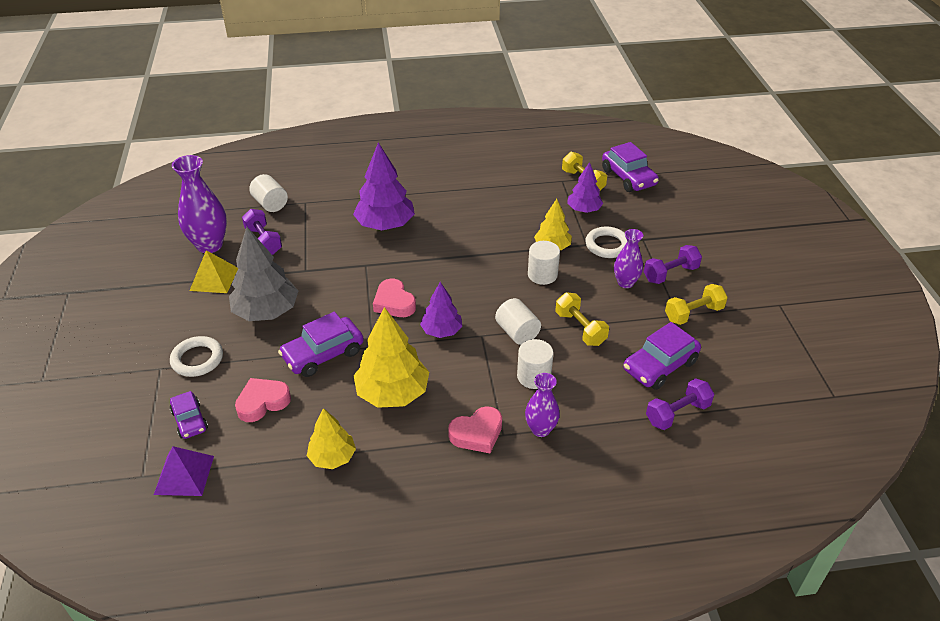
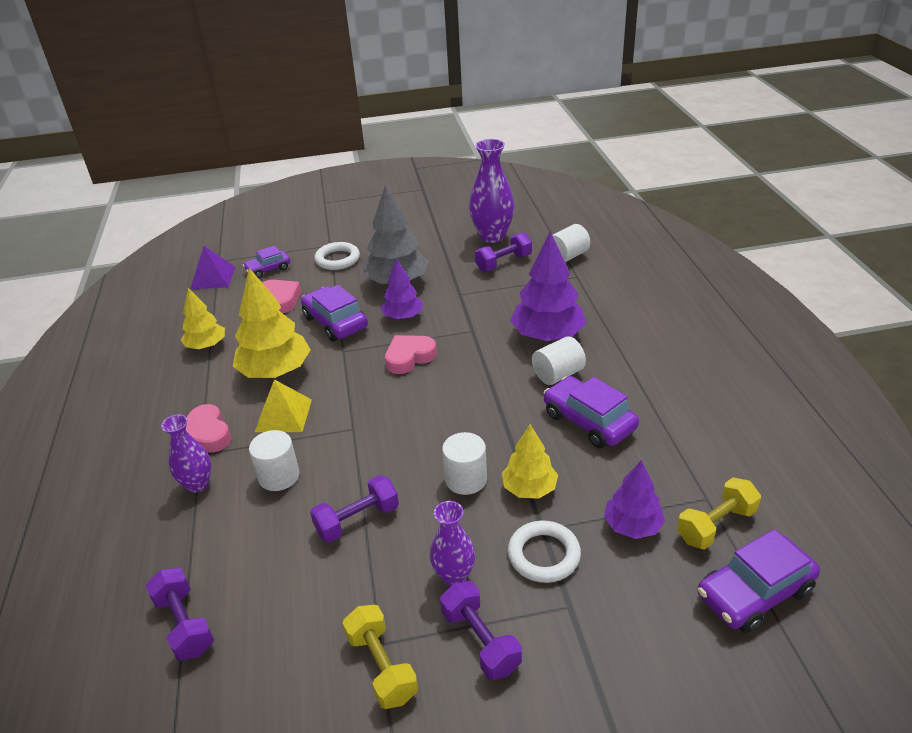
camera: 90 degrees right, 5 degrees down
yellow pyramid [190,250,238,293] -> yellow pyramid moved to [255,379,312,432]
purple tree [420,282,462,338] -> purple tree moved to [380,258,423,320]
white cylinder [495,298,541,345] -> white cylinder moved to [532,336,586,385]
yellow dumbbell [555,292,609,346] -> purple dumbbell [310,475,399,543]
purple car [623,322,701,390] -> purple car moved to [544,376,639,448]

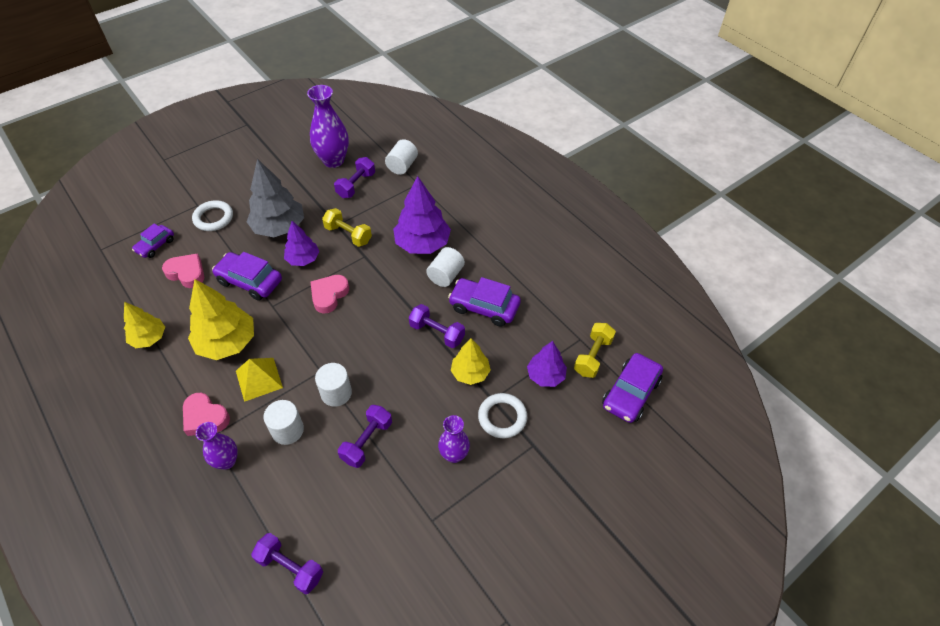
camera: 30 degrees left, 15 degrees up
purple pyramid [190,246,236,289] -> none
yellow dumbbell [342,605,418,709] -> yellow dumbbell moved to [322,208,372,247]
purple dumbbell [440,581,522,680] -> purple dumbbell moved to [409,304,465,348]
white cylinder [442,432,487,495] -> white cylinder moved to [315,363,352,407]

